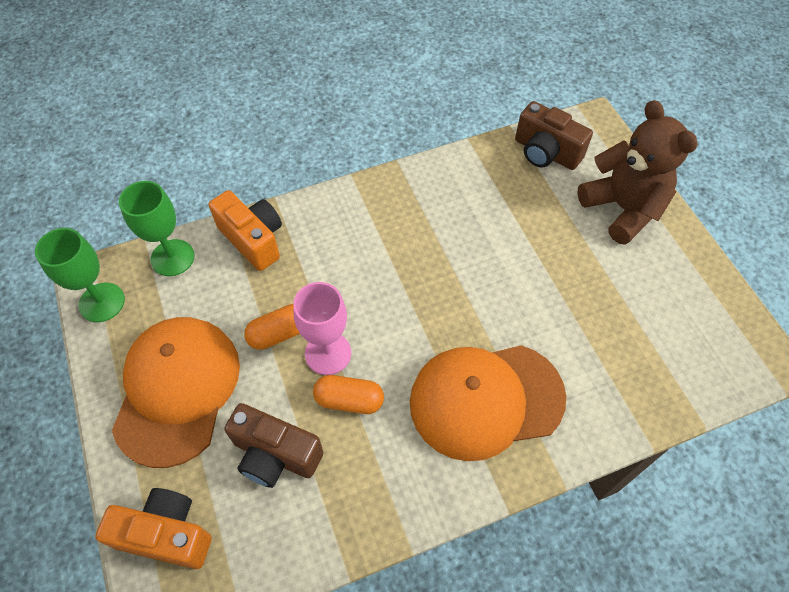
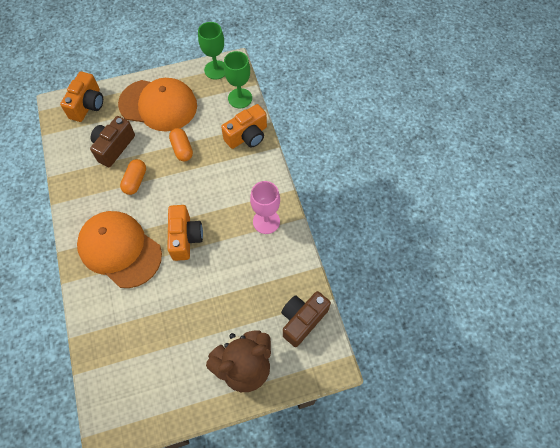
camera: 95 degrees right, 5 degrees up
pink goblet [293,282,351,375] -> pink goblet moved to [250,181,280,234]
orange cap [410,345,566,461] -> orange cap turned 45 degrees counterclockwise [77,211,162,288]
none -> orange camera [167,205,203,261]

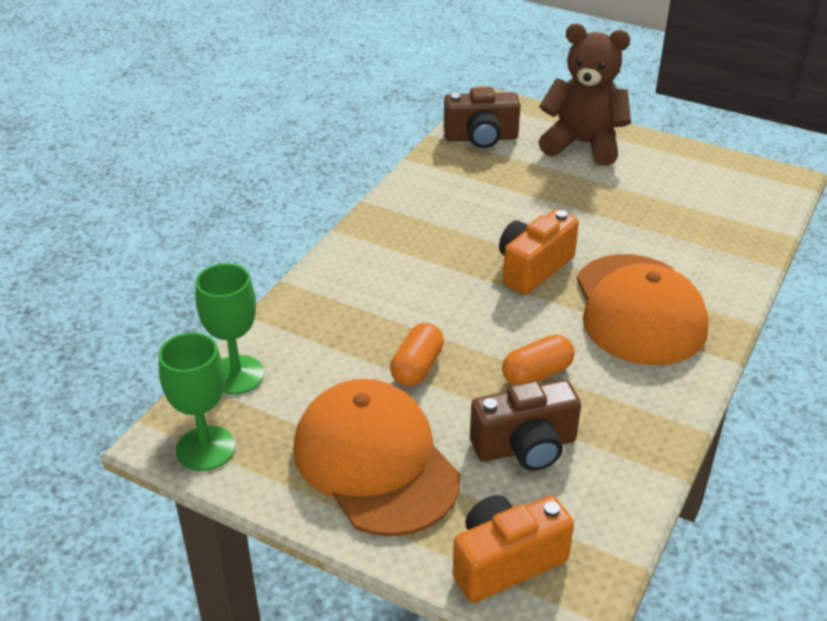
camera: 135 degrees left, 25 degrees down
orange camera [221,104,267,149] -> none
pink goblet [250,181,280,234] -> none

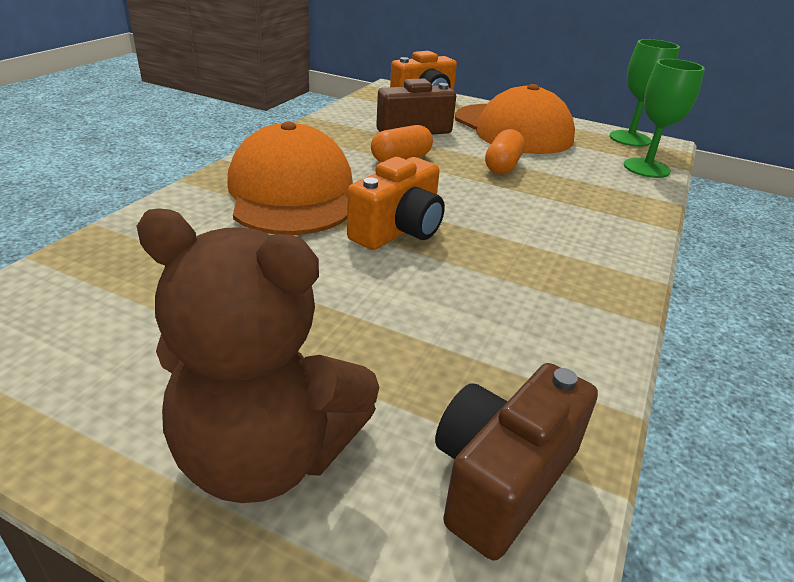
camera: 175 degrees right, 5 degrees down
brown camera [444,87,520,148] -> brown camera turned 45 degrees counterclockwise [435,363,598,560]

